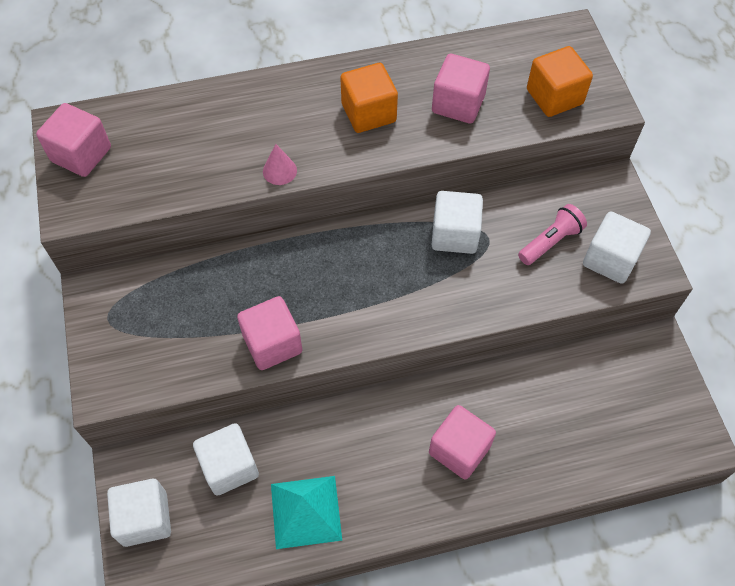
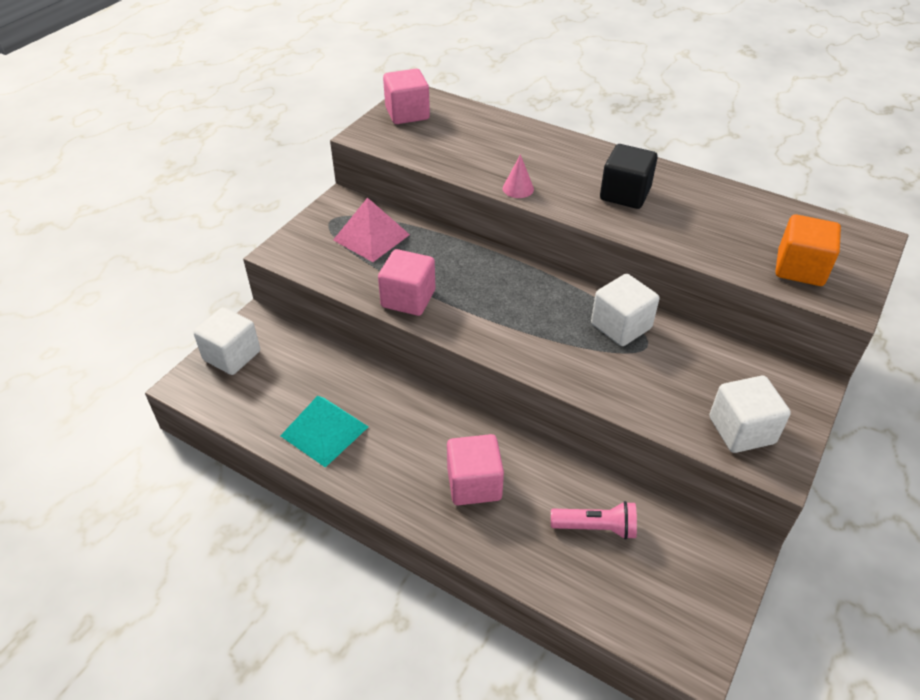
camera: 45 degrees right, 15 degrees down
white cube [193,423,259,496] -> none
orange cube [340,63,398,133] -> black cube [600,144,658,209]
pink cube [432,54,490,124] -> none
pink flashlight [518,204,587,265] -> pink flashlight moved to [551,501,637,540]
none -> pink pyramid [333,197,410,262]

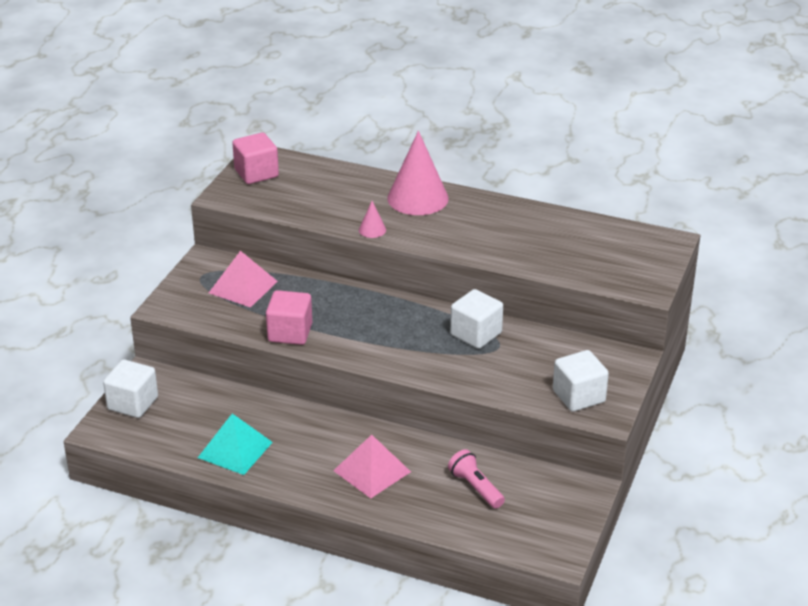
camera: 10 degrees left, 10 degrees down
pink cube [447,434,504,505] -> pink pyramid [333,435,411,498]
pink flashlight [551,501,637,540] -> pink flashlight turned 120 degrees counterclockwise [448,449,505,509]
black cube [600,144,658,209] -> none
orange cube [775,214,841,286] -> none
none -> pink cone [387,131,449,215]

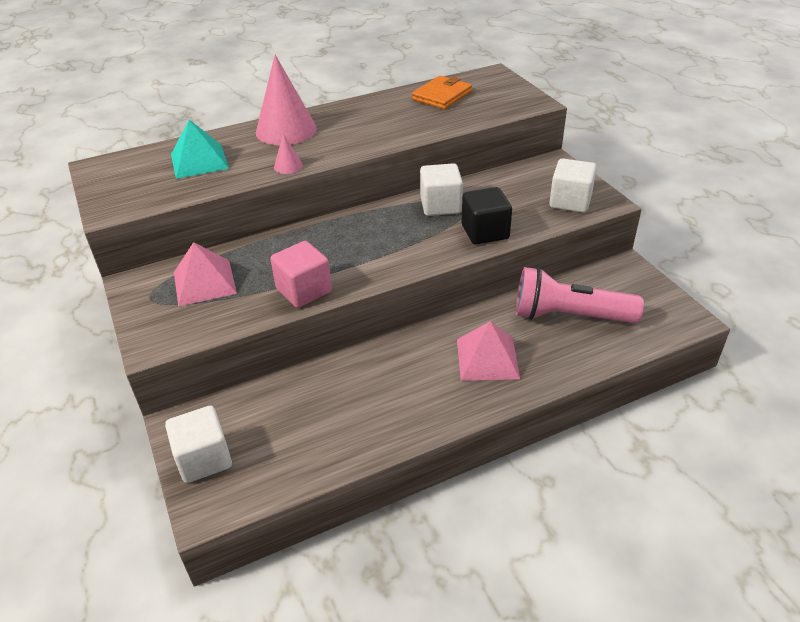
camera: 45 degrees left, 5 degrees up
turquoise pyramid [198,414,273,475] -> turquoise pyramid moved to [171,119,229,179]
pink cube [232,133,279,184] -> none
pink flashlight [448,449,505,509] -> pink flashlight [516,267,644,323], size x1.80
none -> orange wallet [412,76,472,109]
none -> black cube [462,187,512,244]

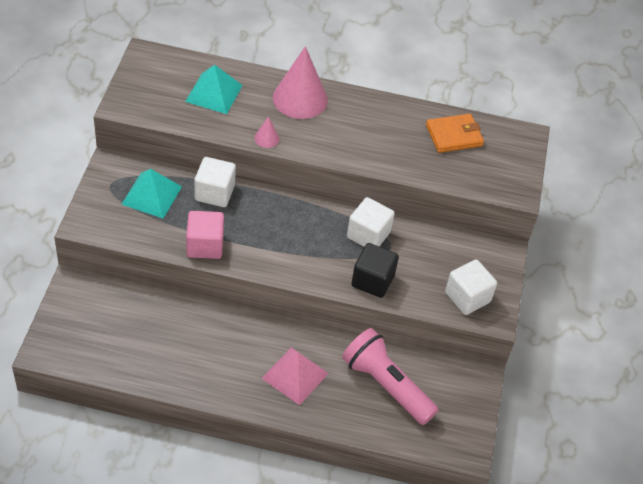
camera: 30 degrees right, 10 degrees up
white cube [165,406,232,483] -> white cube moved to [195,157,236,207]
pink pyramid [174,242,237,307] -> turquoise pyramid [121,169,182,218]

